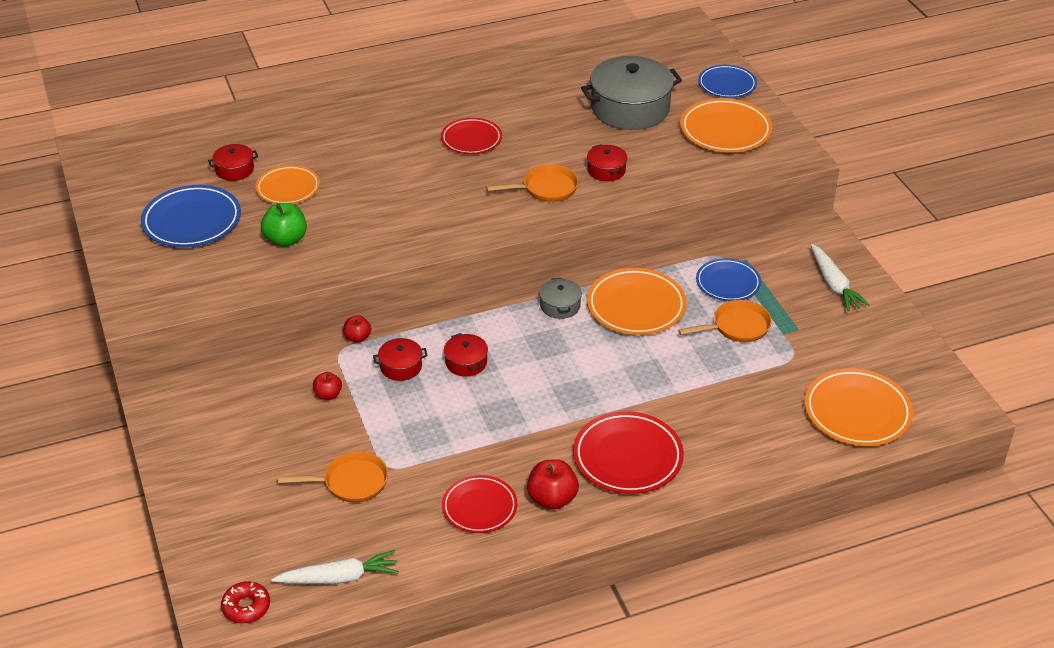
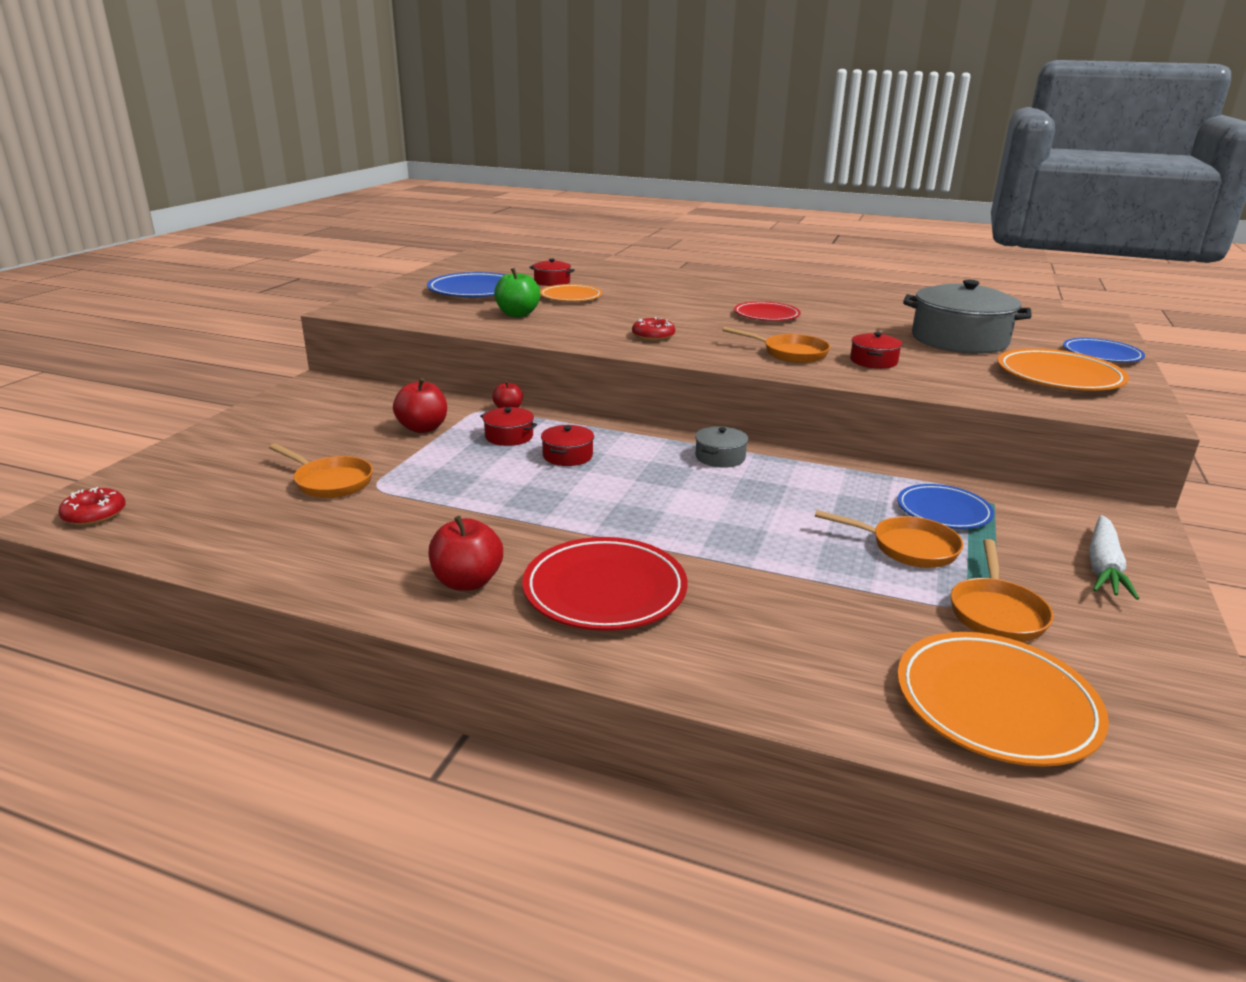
camera: 40 degrees right, 15 degrees down
white carrot [271,550,399,584] -> none
red apple [313,372,342,400] -> red apple [393,378,447,433], size x1.65
red plate [442,475,517,533] -> none
orange plate [587,268,687,335] -> none
none -> red donut [632,317,675,341]
none -> orange pan [951,539,1054,642]

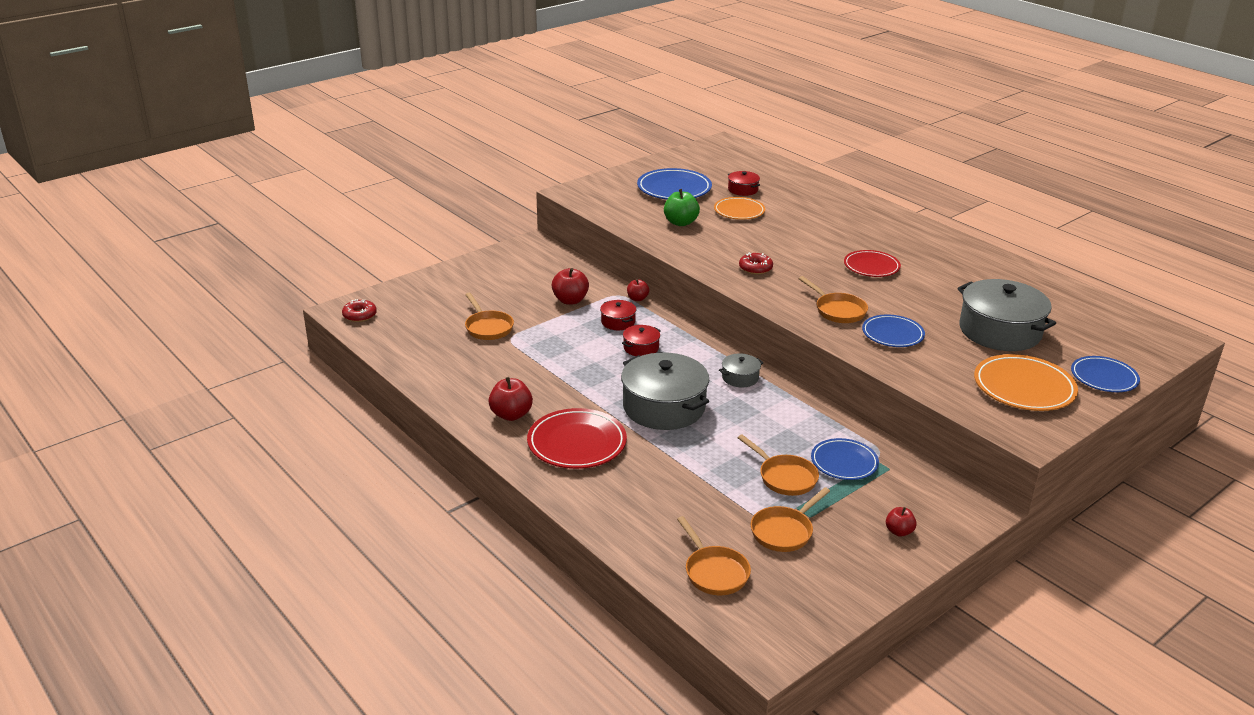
camera: 30 degrees right, 5 degrees up
red pot [850,332,902,369] -> blue plate [862,315,925,347]
orange plate [897,632,1109,767] -> orange pan [677,516,751,595]
white carrot [1089,515,1139,600] -> red apple [886,507,917,537]
none -> grey pot [621,353,709,430]

